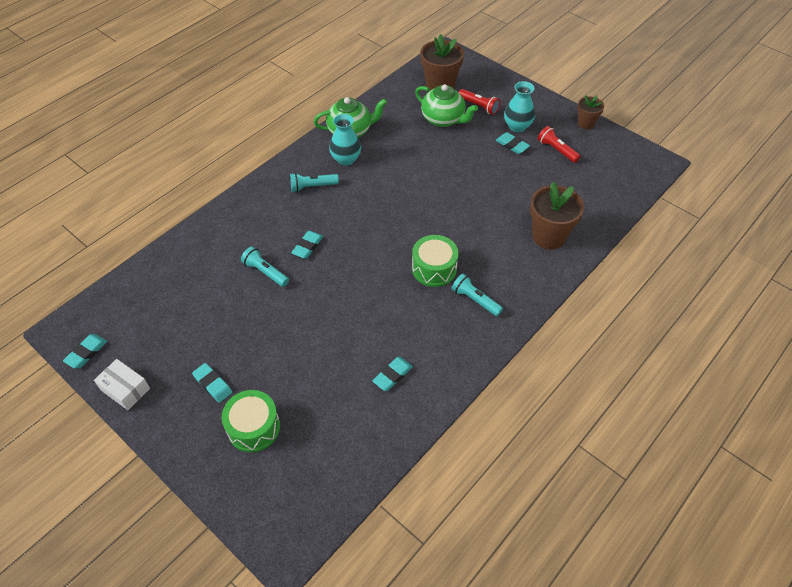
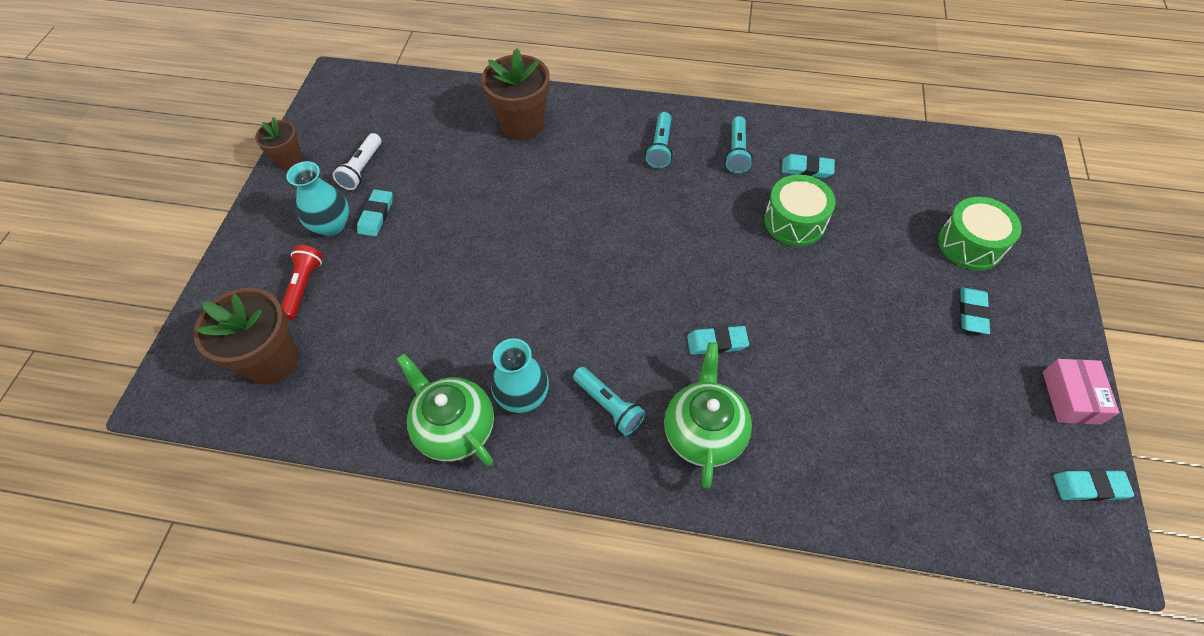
camera: 120 degrees left, 5 degrees up
white box [94,359,150,410] -> pink box [1043,359,1119,425]
turquoise flashlight [241,246,289,287] -> turquoise flashlight moved to [725,116,753,173]
green drum [412,235,459,287] -> green drum moved to [764,174,835,246]
green teapot [415,84,478,127] -> green teapot moved to [664,342,752,489]
red flashlight [538,126,581,163] -> white flashlight [333,133,381,190]

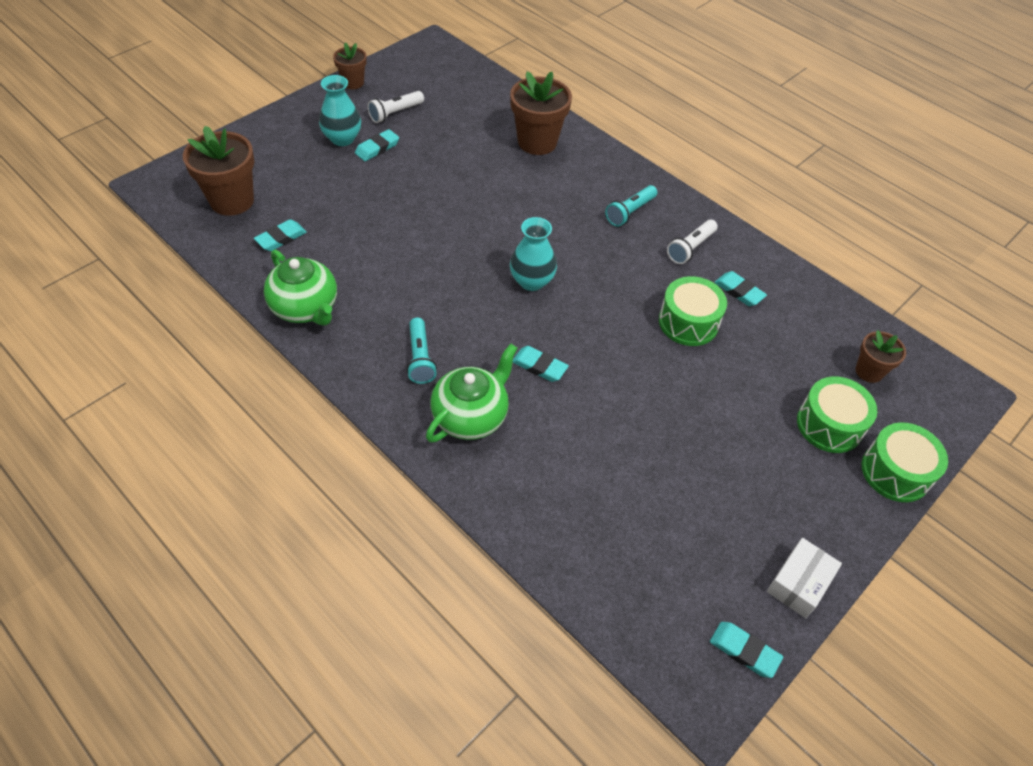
camera: 30 degrees right, 5 degrees down
red flashlight [281,245,323,320] -> none
green teapot [396,354,494,466] -> green teapot turned 150 degrees clockwise [264,250,337,326]
turquoise vase [491,338,549,413] -> turquoise vase moved to [510,217,557,291]
turquoise flashlight [725,116,753,173] -> white flashlight [667,220,718,264]
turquoise eraser [960,287,991,334] -> turquoise eraser moved to [254,219,307,251]
pink box [1043,359,1119,425] -> white box [767,538,842,618]
none -> brown flower pot [855,330,906,383]
none -> green drum [862,422,948,502]

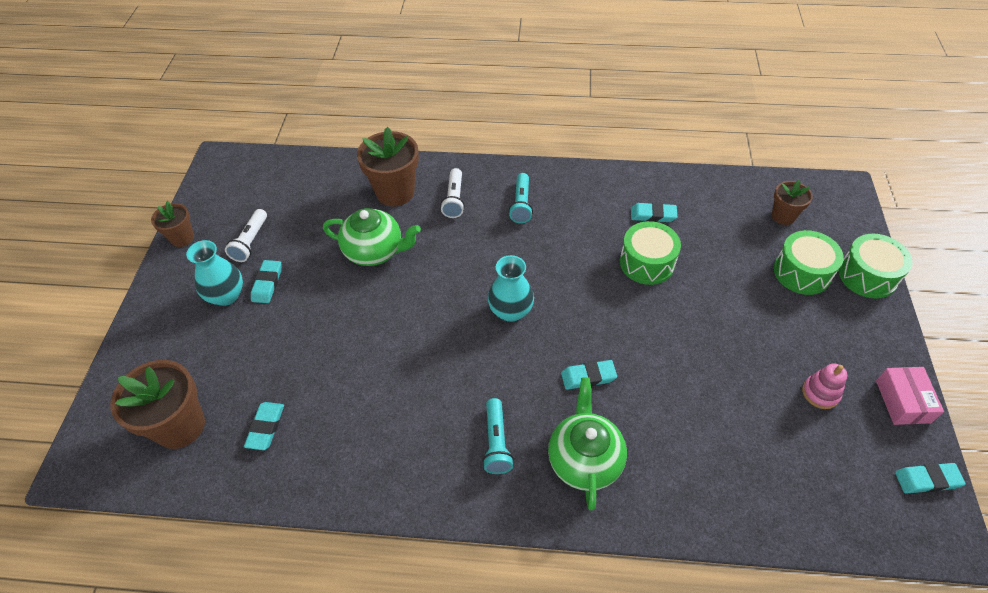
camera: 35 degrees left, 0 degrees up
green teapot [264,250,337,326] -> green teapot moved to [323,208,421,266]
turquoise flashlight [407,318,437,384] -> turquoise flashlight turned 45 degrees clockwise [482,398,514,474]
white flashlight [667,220,718,264] -> white flashlight moved to [440,168,465,218]
white box [767,538,842,618] -> pink box [876,367,944,425]
none -> pink stacking toy [802,363,847,409]

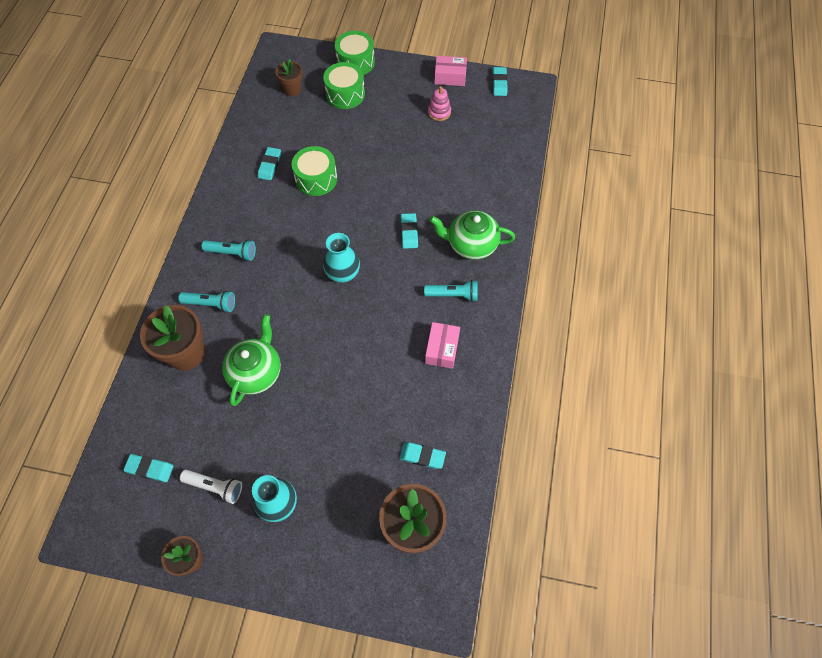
camera: 85 degrees left, 10 degrees up
turquoise eraser [251,260,282,303] -> turquoise eraser moved to [123,454,173,482]
white flashlight [440,168,465,218] -> turquoise flashlight [178,291,235,312]
none -> pink box [425,322,460,369]

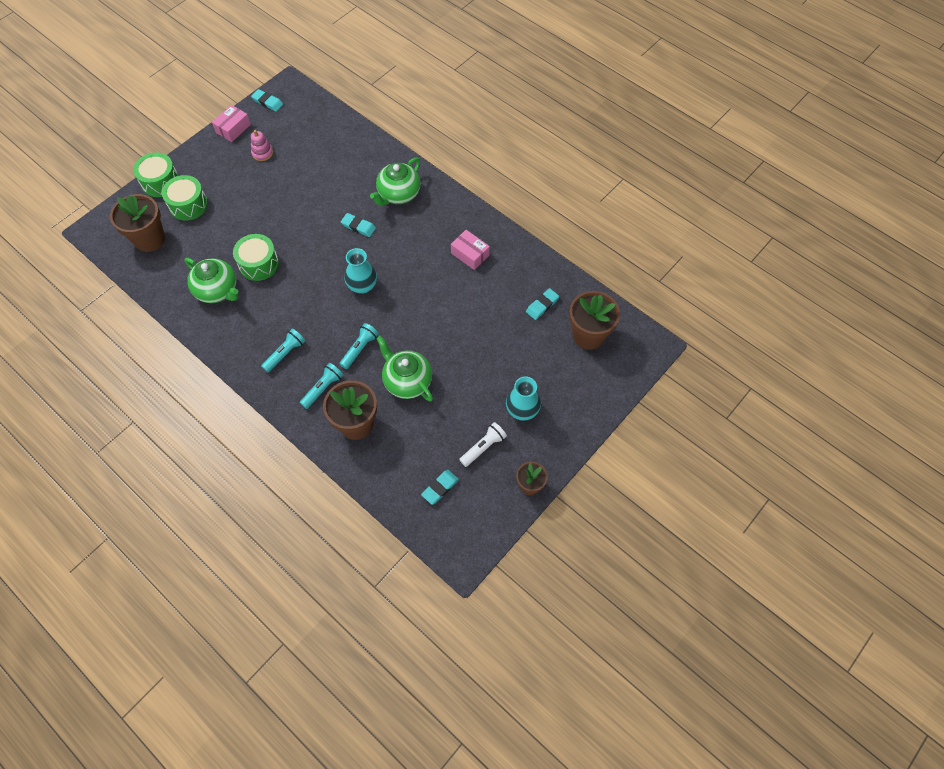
camera: 60 degrees left, 0 degrees up
turquoise eraser [258,147,281,180] -> green teapot [184,258,239,303]
brown flower pot [275,59,303,96] -> brown flower pot [110,194,165,252], size x1.74
turquoise flashlight [424,280,477,302] -> turquoise flashlight moved to [339,323,379,369]

